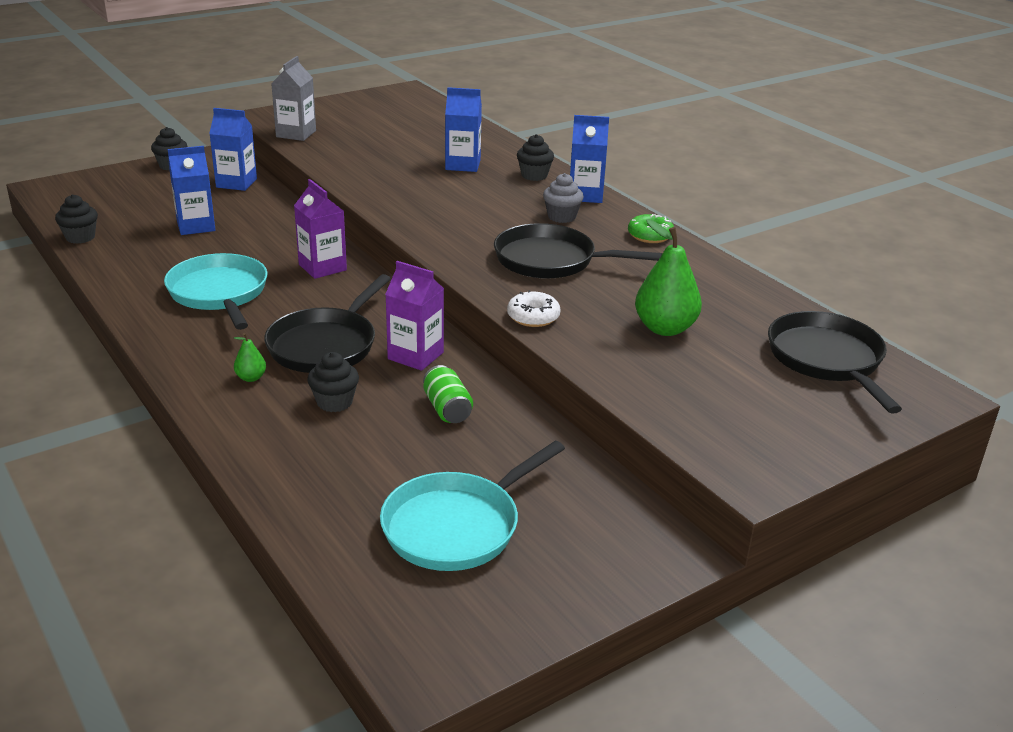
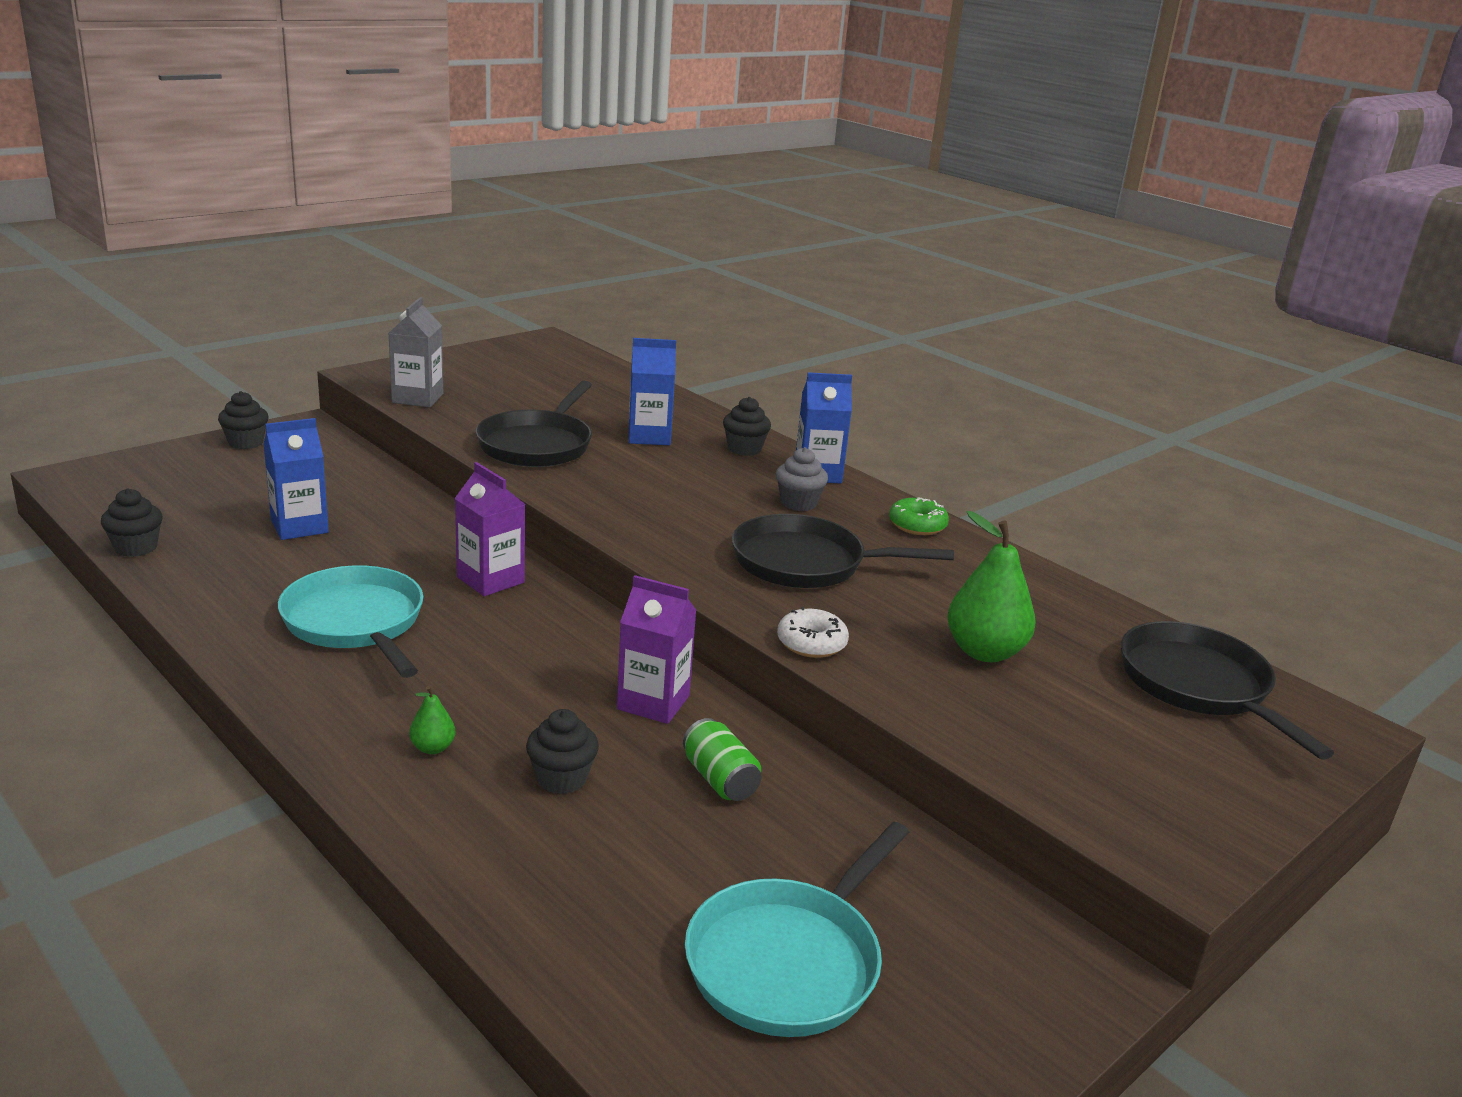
camera: 10 degrees left, 5 degrees down
blue carton [209,108,257,191] -> none
black pan [264,274,391,373] -> black pan moved to [476,381,592,467]

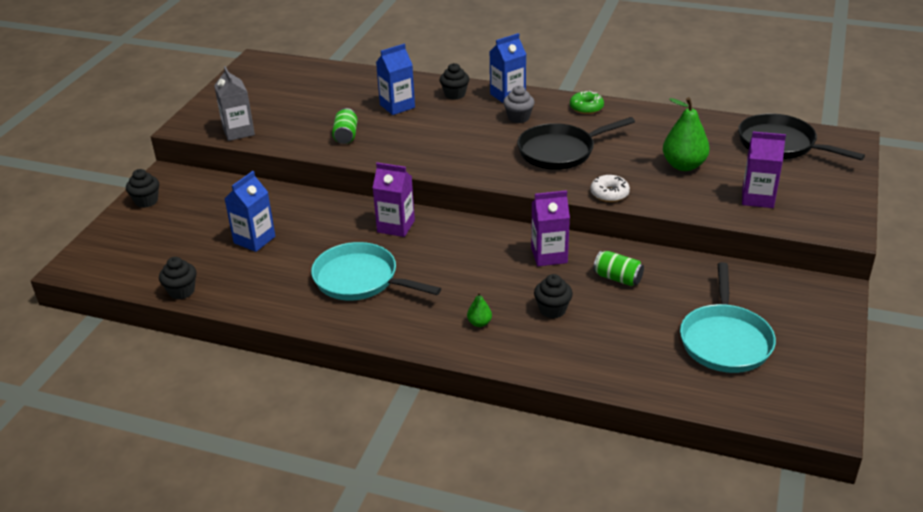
camera: 25 degrees left, 10 degrees up
black pan [476,381,592,467] -> green can [332,108,358,144]
none -> purple carton [742,132,786,208]

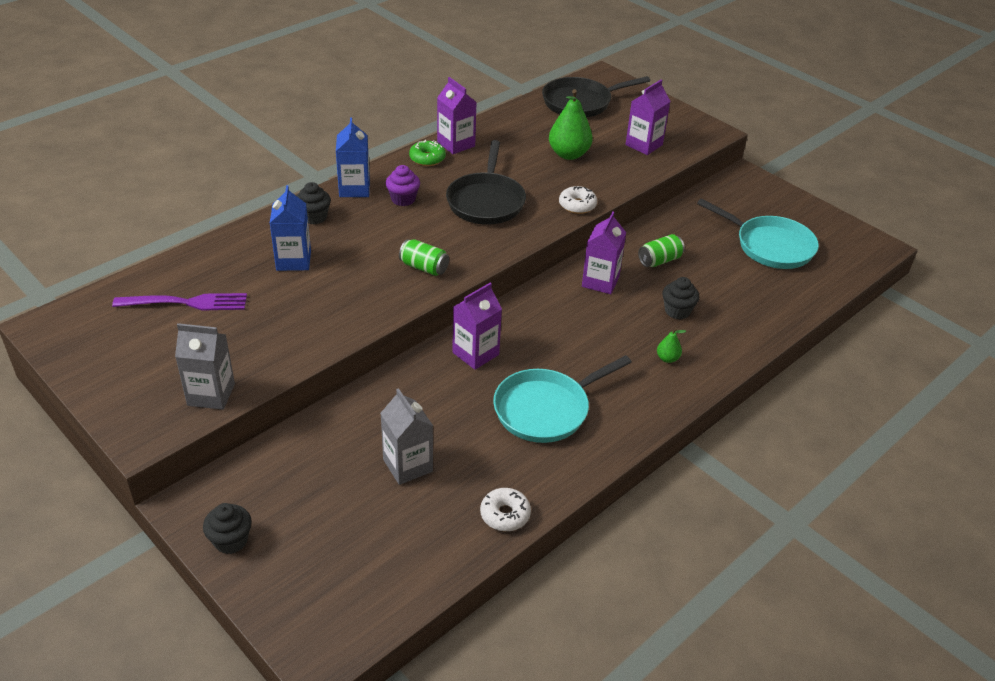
camera: 65 degrees left, 5 degrees up
black cupcake [159,257,197,299] -> none
blue carton [224,171,275,252] -> grey carton [380,388,433,485]
green can [332,108,358,144] -> green can moved to [399,239,449,276]
grey cupcake [503,86,535,123] -> purple cupcake [386,165,420,206]
none -> purple fork [112,293,247,310]
none -> purple carton [437,77,476,154]
none -> white donut [480,488,531,531]

